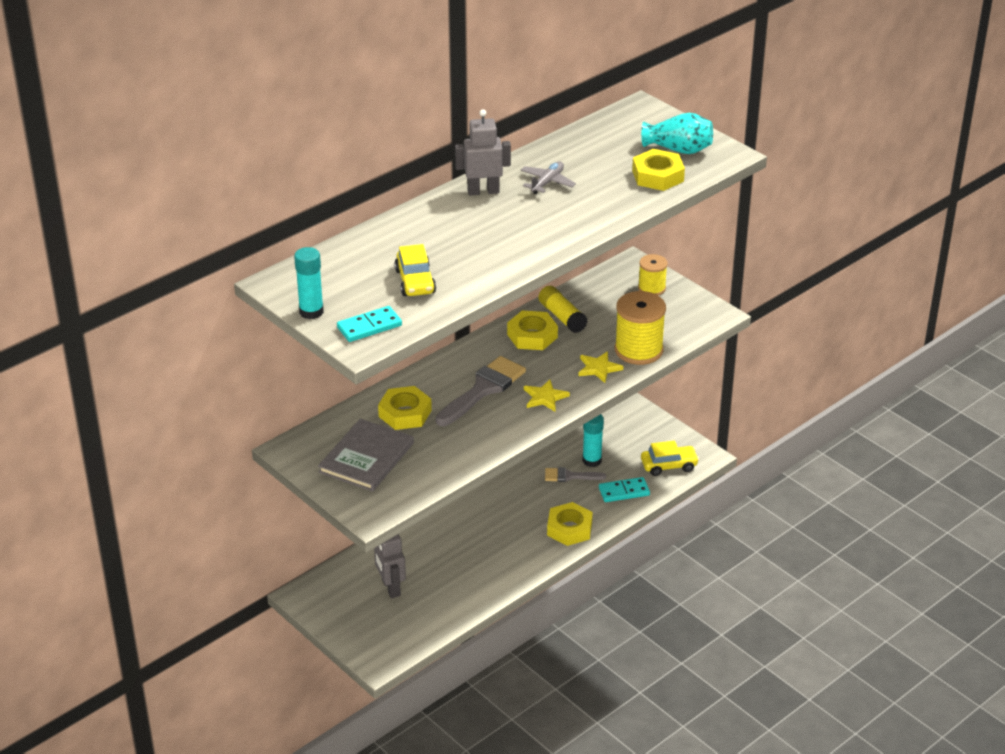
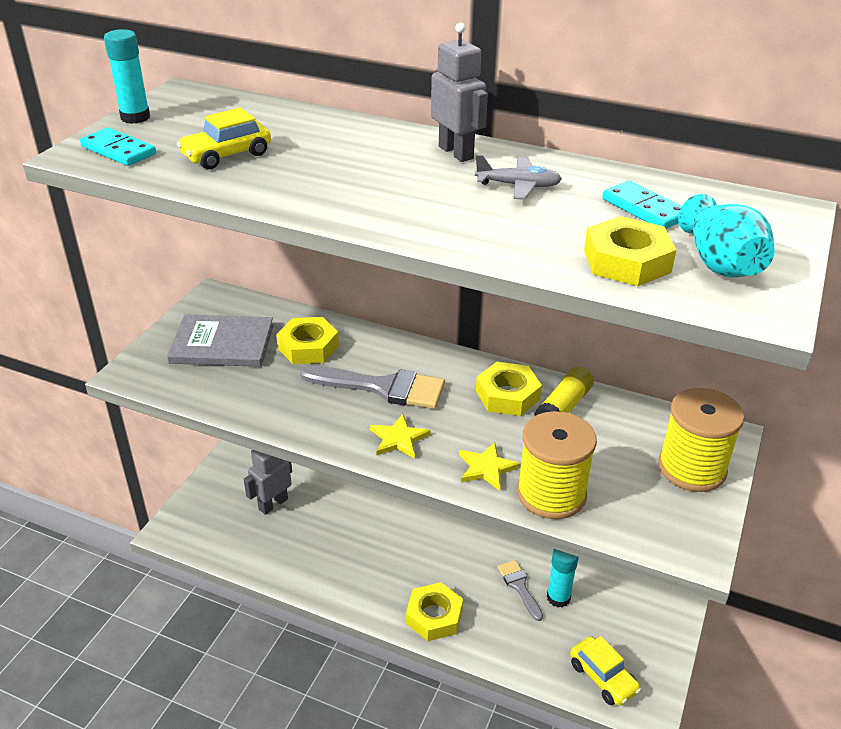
camera: 65 degrees right, 0 degrees up
turquoise domino [599,477,650,502] -> turquoise domino moved to [603,180,682,229]
yellow spool [638,254,668,295] -> yellow spool [658,388,744,492], size x1.68

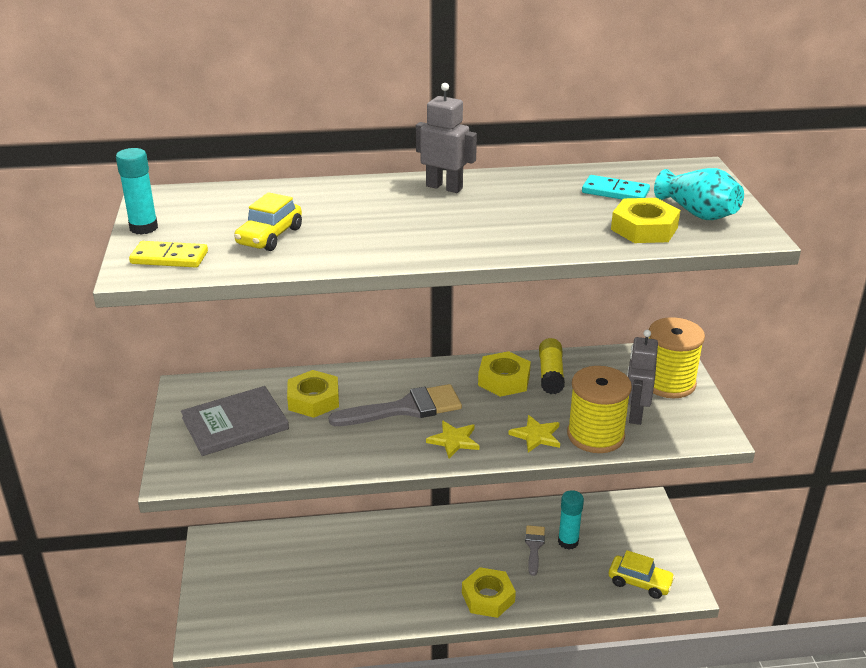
camera: 30 degrees left, 5 degrees down
turquoise domino [80,127,156,166] -> yellow domino [129,241,208,268]
grey robot [244,450,292,515] -> grey robot moved to [627,330,658,425]
grey plane [475,155,562,200] -> none
grey brush [497,560,543,621] -> grey brush turned 60 degrees clockwise [525,525,545,576]

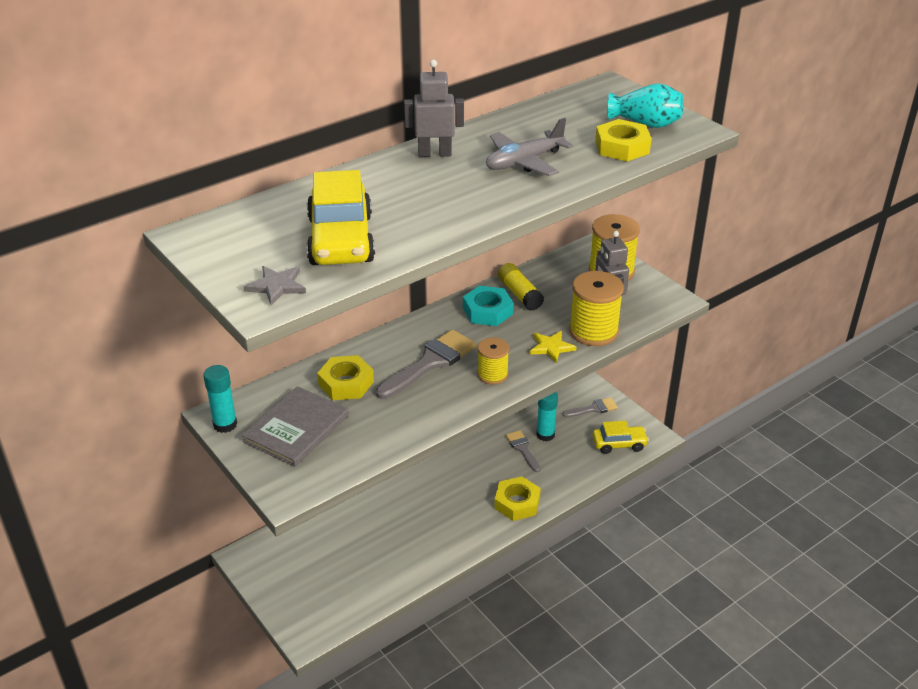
camera: 30 degrees left, 5 degrees up
turquoise glue stick [116,148,158,235] -> turquoise glue stick moved to [203,365,237,433]
yellow domino [129,241,208,268] -> grey star [244,266,306,305]
yellow car [234,192,302,251] -> yellow car [306,170,375,265], size x1.68
yellow star [426,421,479,458] -> yellow spool [477,337,509,385]
yellow nut [478,351,531,397] -> turquoise nut [463,286,513,326]
turquoise domino [582,175,650,200] -> none
none -> grey plane [486,118,573,176]
none -> grey brush [562,398,618,417]

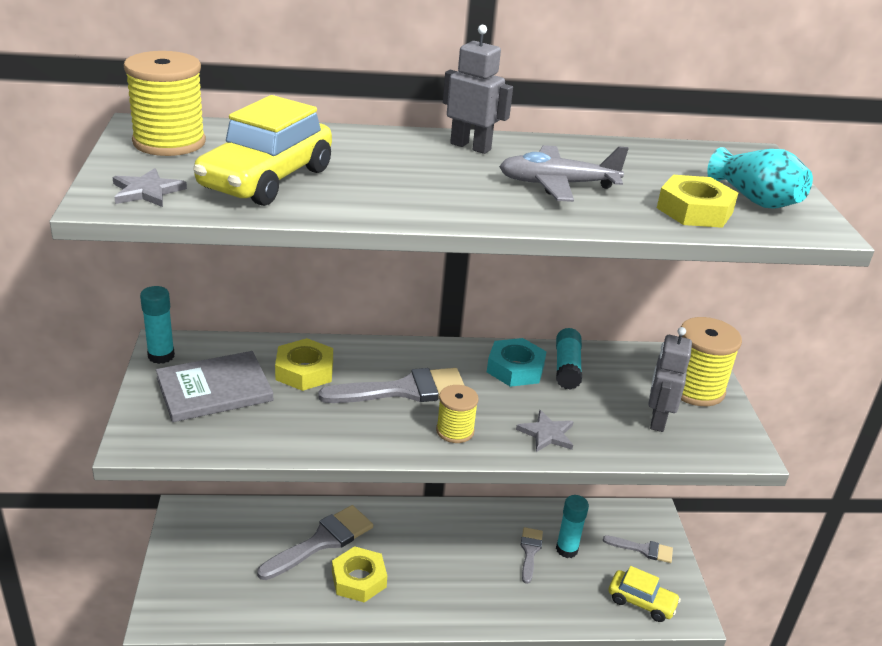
camera: 30 degrees right, 5 degrees down
yellow nut [494,476,541,521] -> yellow nut moved to [332,546,387,603]
yellow glue stick [498,263,544,311] -> turquoise glue stick [556,328,582,390]
yellow star [530,331,576,363] -> grey star [516,410,574,452]
yellow spool [569,271,624,346] -> yellow spool moved to [124,51,206,156]
none -> grey brush [257,505,373,580]

